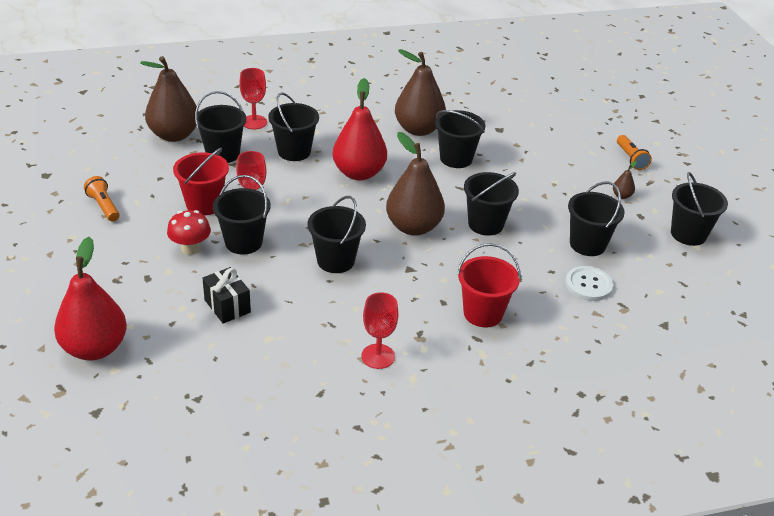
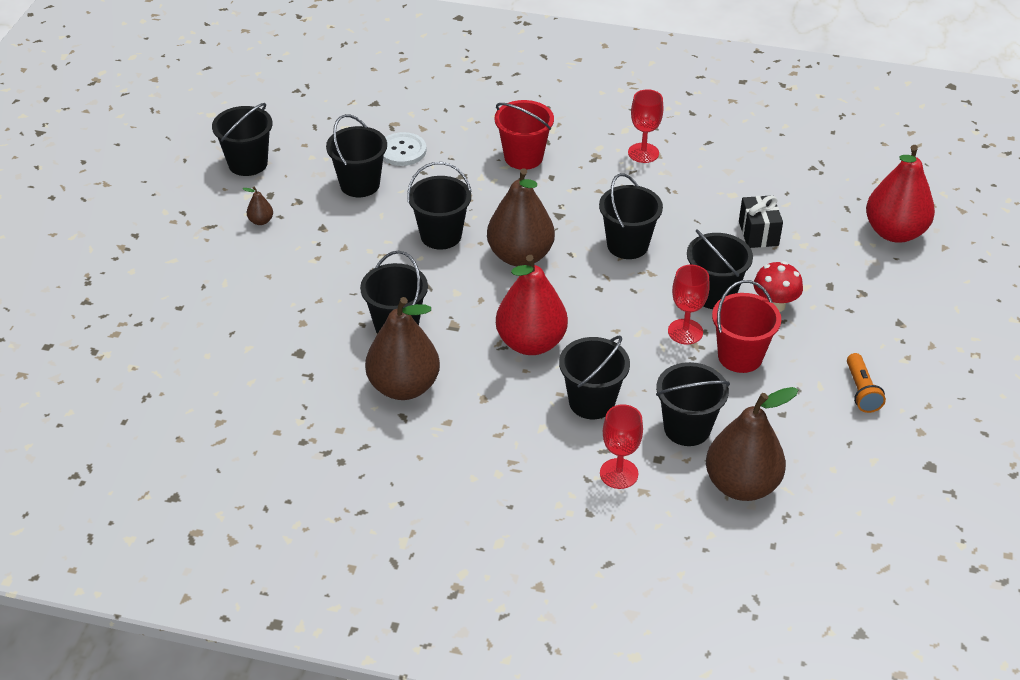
camera: 150 degrees left, 5 degrees up
orange flashlight [617,135,652,170] -> none

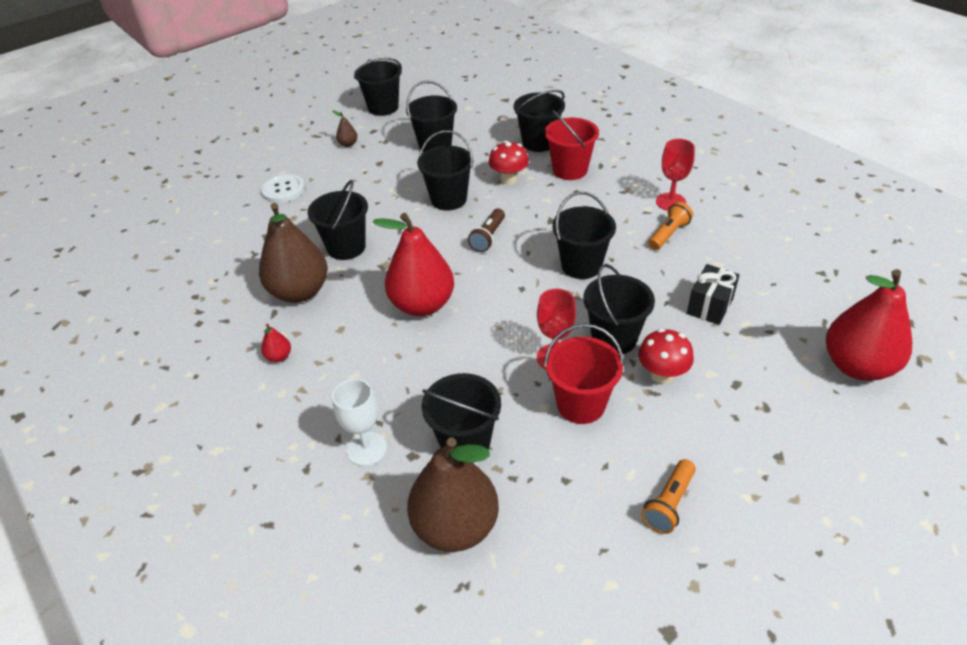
camera: 40 degrees right, 0 degrees up
white button [383,132,426,166] -> white button moved to [261,174,305,203]
brown pear [487,168,555,266] -> brown flashlight [468,208,505,252]
black bucket [559,336,630,419] -> black bucket moved to [514,90,565,152]
red goblet [600,404,643,489] -> white goblet [332,379,387,466]
none -> red pear [261,324,291,362]
none -> red mushroom [489,141,529,185]
none -> orange flashlight [648,202,693,250]

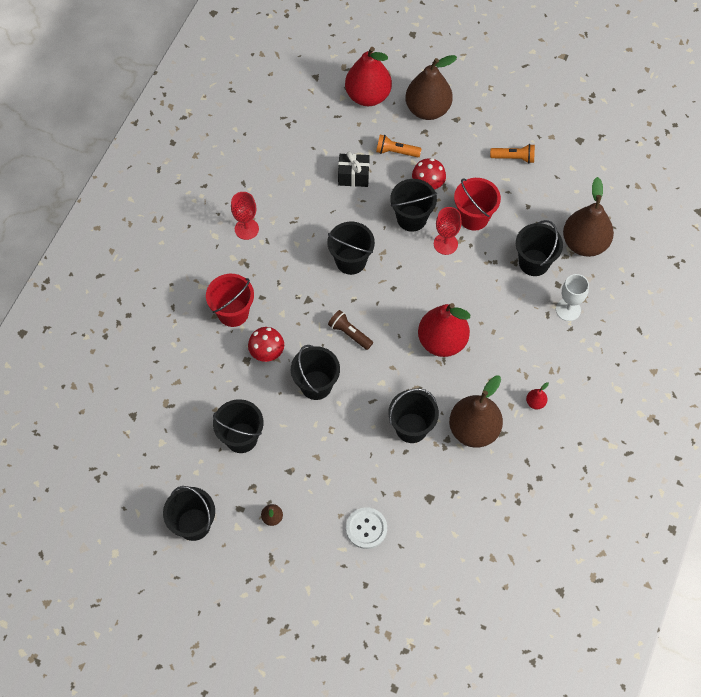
camera: 120 degrees left, 20 degrees up
brown flashlight [468,208,505,252] -> brown flashlight turned 135 degrees counterclockwise [328,310,373,350]
black bucket [514,90,565,152] -> none
orange flashlight [648,202,693,250] -> orange flashlight moved to [376,135,422,157]
none -> brown pear [405,55,457,120]

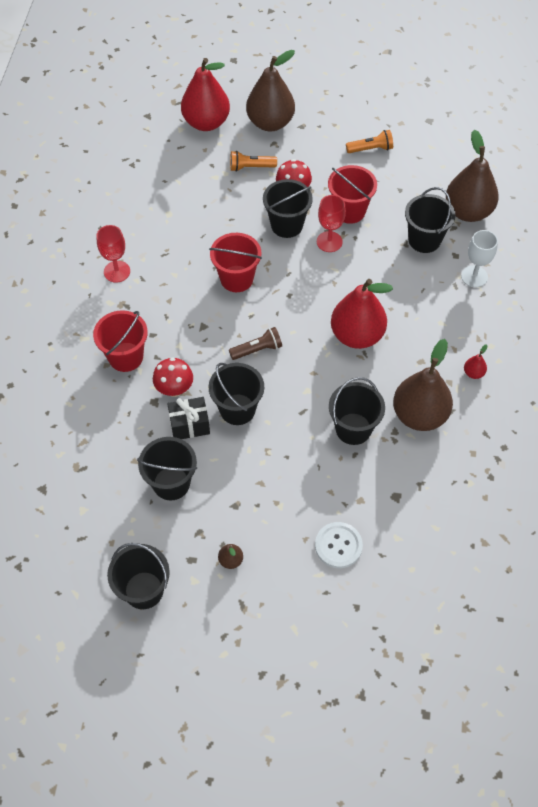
camera: 15 degrees left, 5 degrees down
black bucket [327,222,375,275] -> red bucket [209,233,262,292]
brown flashlight [328,310,373,350] -> brown flashlight turned 135 degrees clockwise [229,327,282,360]
black gift [338,152,370,187] -> black gift moved to [167,397,210,439]

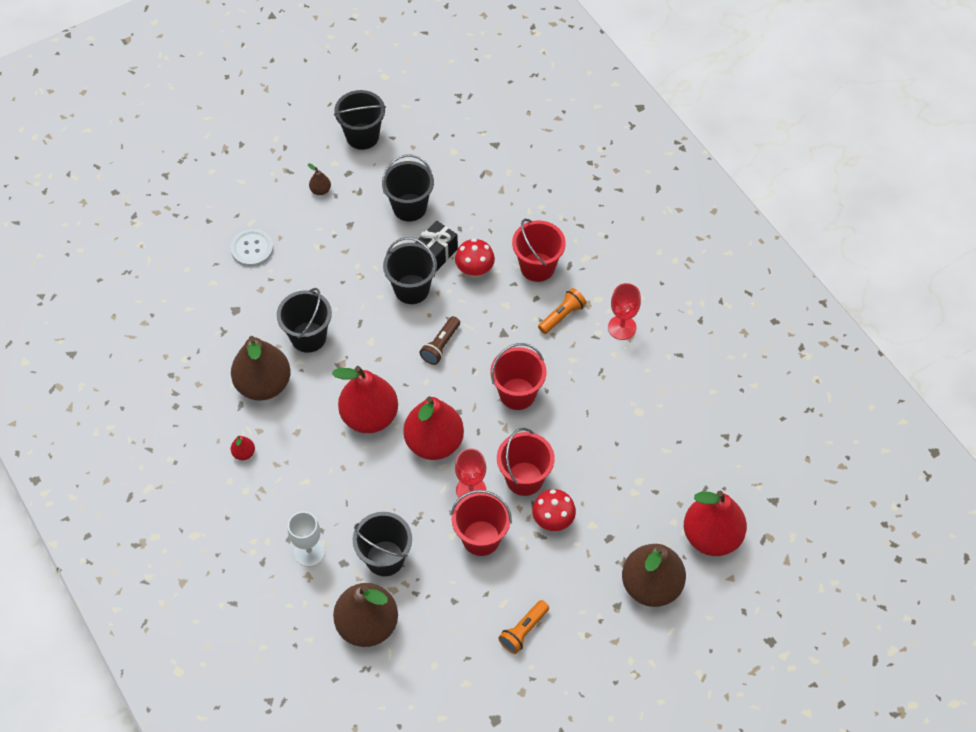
camera: 140 degrees right, 0 degrees up
orange flashlight [230,151,277,172] -> orange flashlight moved to [538,288,586,334]
black bucket [263,179,313,238] -> red bucket [497,428,555,496]
none -> red pear [403,396,464,460]

